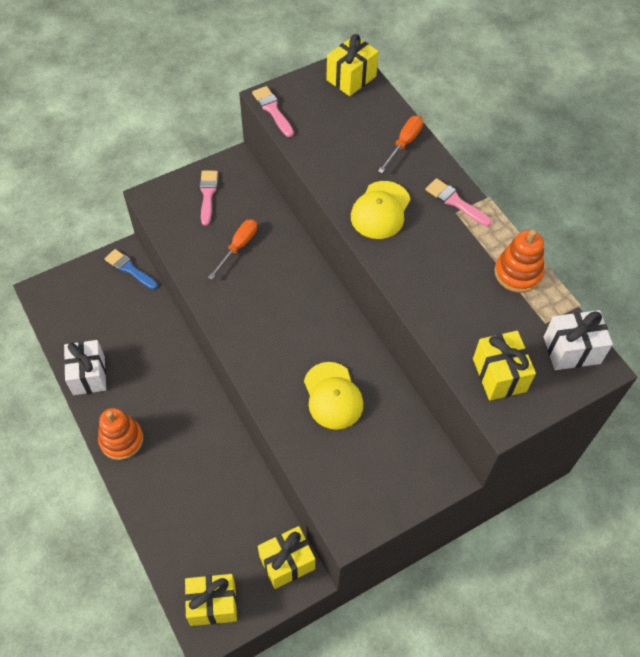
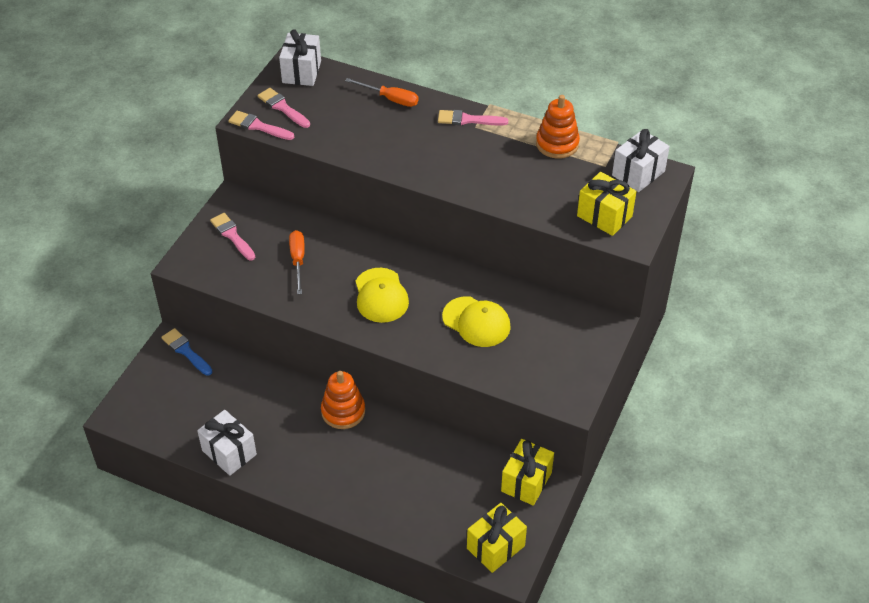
camera: 35 degrees left, 10 degrees down
orange stacking toy [98,408,143,460] -> orange stacking toy moved to [321,371,365,429]
blue brush [105,249,158,290] -> blue brush turned 45 degrees clockwise [161,328,213,376]
yellow gift [326,34,379,96] -> white gift [279,29,321,86]
yellow cap [351,181,410,239] -> yellow cap moved to [355,268,409,323]
orange screwdriver [378,116,423,173] -> orange screwdriver turned 120 degrees clockwise [345,78,419,107]
none -> pink brush [258,88,310,128]

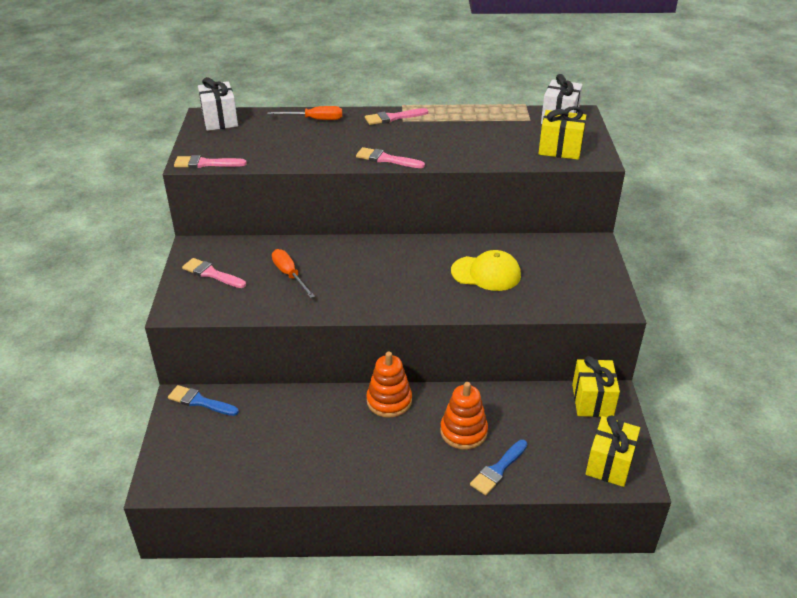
camera: 25 degrees left, 10 degrees down
white gift [197,410,257,476] -> none
pink brush [258,88,310,128] -> pink brush moved to [356,147,425,168]
yellow cap [355,268,409,323] -> none
orange stacking toy [536,95,580,159] -> orange stacking toy moved to [440,382,488,450]
none -> blue brush [470,440,527,495]

